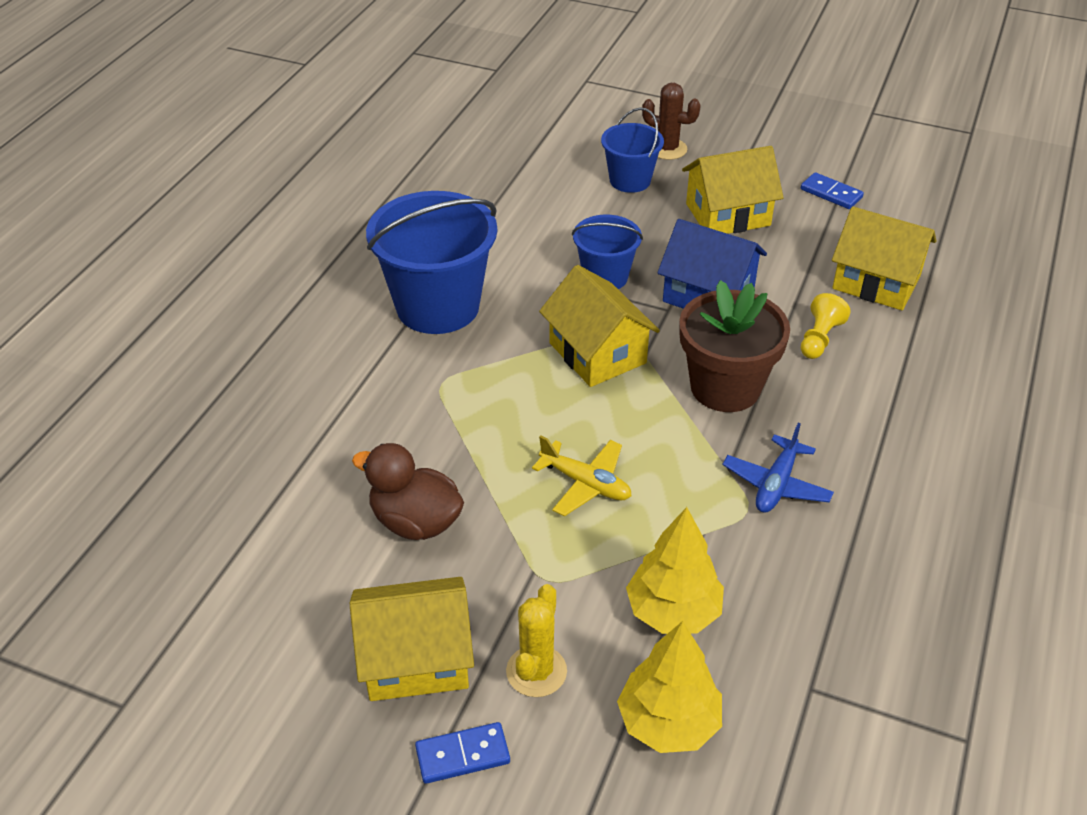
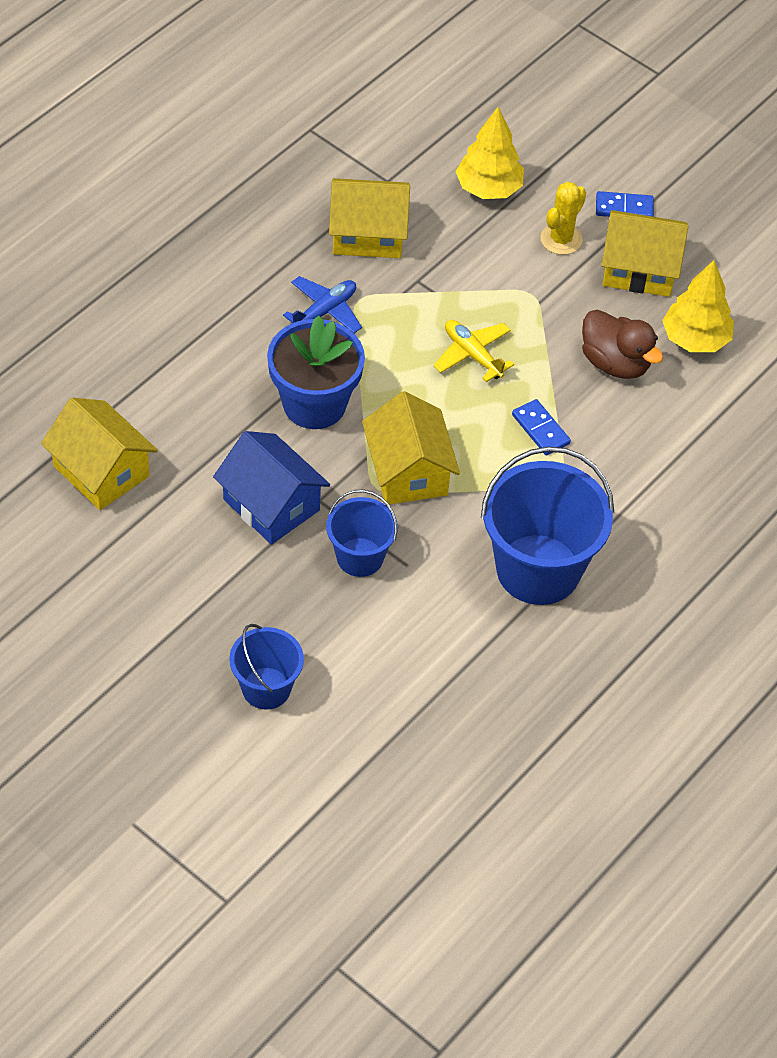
camera: 165 degrees left, 10 degrees up
yellow tree [626,507,724,634] -> yellow tree moved to [662,260,734,352]
brown cactus [642,83,701,160] -> none
brown flower pot [679,280,790,412] -> blue flower pot [267,315,365,429]
yellow house [682,146,784,234] -> yellow house moved to [329,178,410,258]
blue domino [801,172,864,209] -> blue domino moved to [512,399,571,455]
yellow pawn [801,293,851,359] -> none

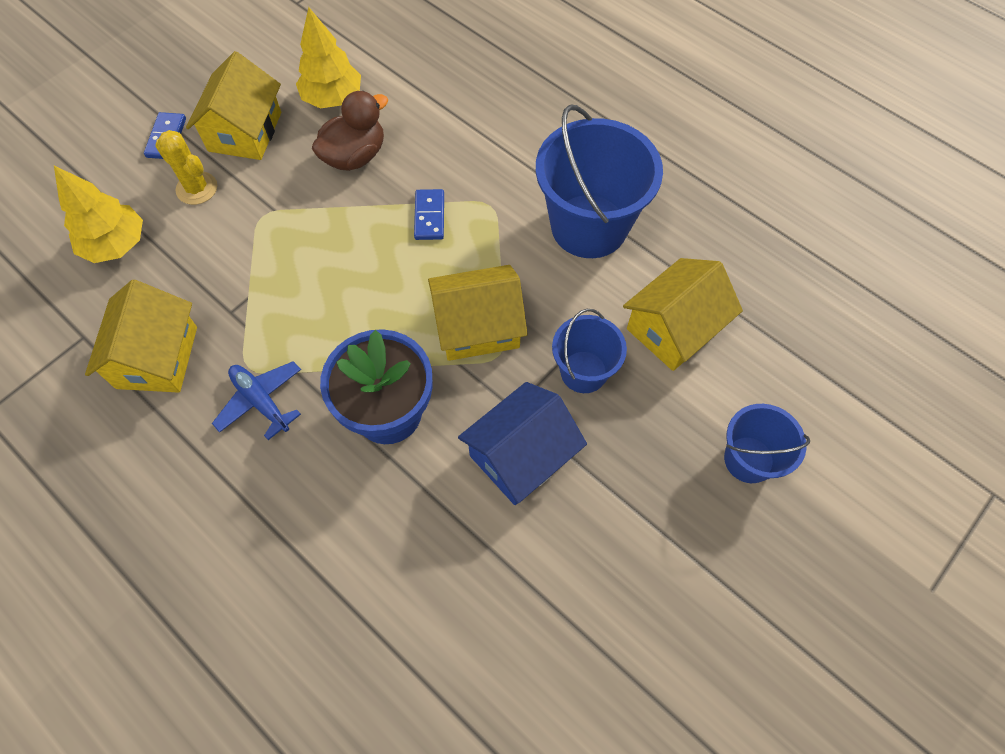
camera: 85 degrees left, 10 degrees up
yellow house [41,397,158,510] -> yellow house moved to [623,258,743,371]
yellow plane [433,320,514,382] -> none
blue domino [512,399,571,455] -> blue domino turned 60 degrees counterclockwise [414,189,444,240]

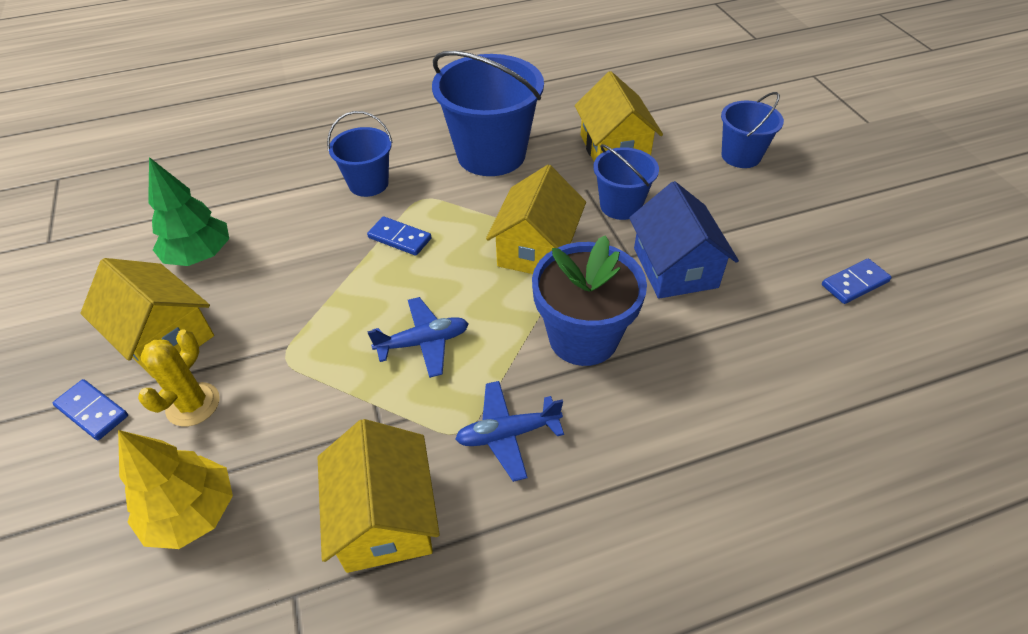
camera: 60 degrees left, 15 degrees down
yellow house [85,280,197,393] -> yellow house turned 45 degrees clockwise [318,419,440,573]
yellow cactus [155,130,217,205] -> yellow cactus turned 45 degrees counterclockwise [138,329,219,427]
yellow tree [296,7,361,108] -> green tree [148,157,229,266]
brown duck [312,91,388,171] -> none
none -> blue bucket [327,111,393,197]
none -> blue plane [367,297,469,378]
none -> blue domino [822,259,892,304]

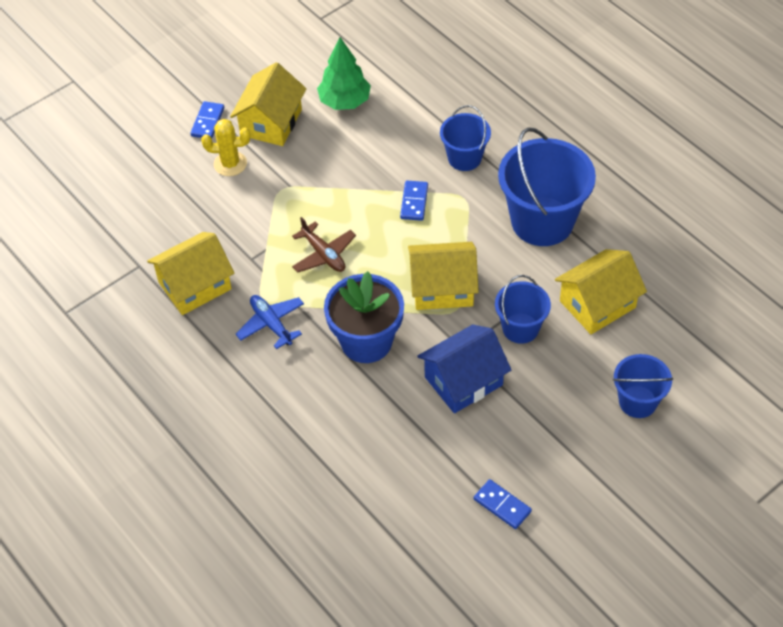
camera: 70 degrees right, 5 degrees up
yellow tree [118,430,233,549] -> none
blue plane [367,297,469,378] -> brown plane [292,217,356,273]

